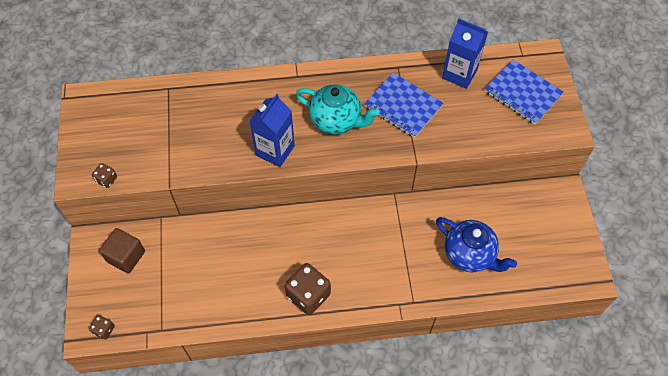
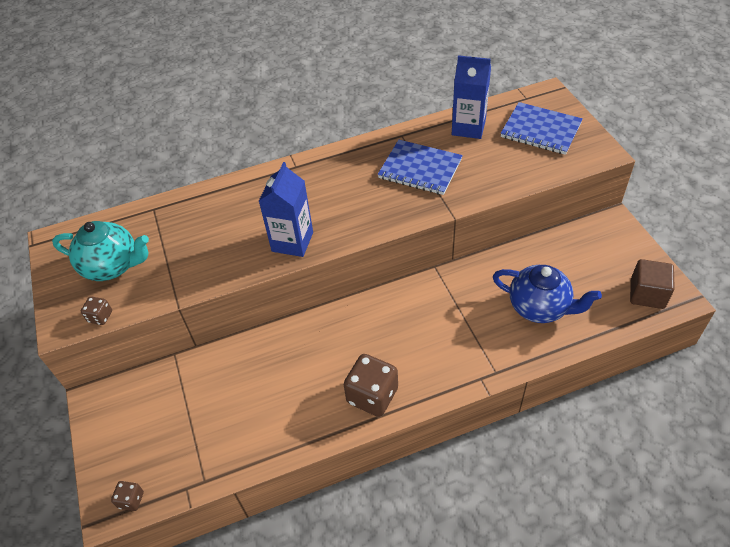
camera: 10 degrees left, 10 degrees down
brown cube [99,228,145,273] -> brown cube moved to [630,259,675,309]
turquoise teapot [296,84,380,135] -> turquoise teapot moved to [52,221,149,281]

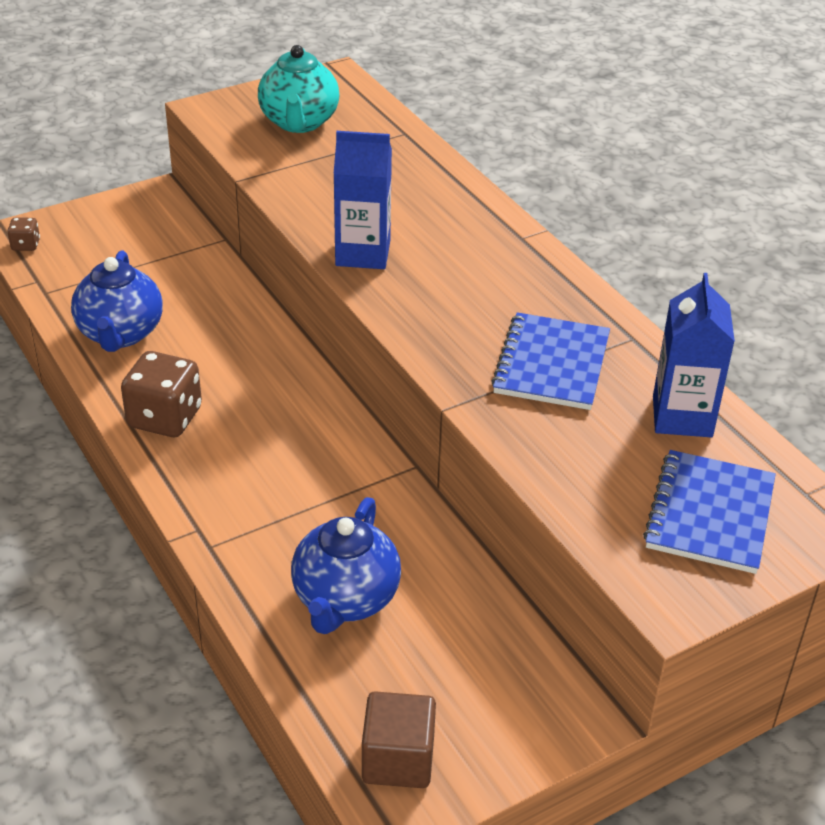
camera: 75 degrees right, 10 degrees down
brown dice [81,297,112,325] -> none
none -> blue teapot [71,250,163,352]

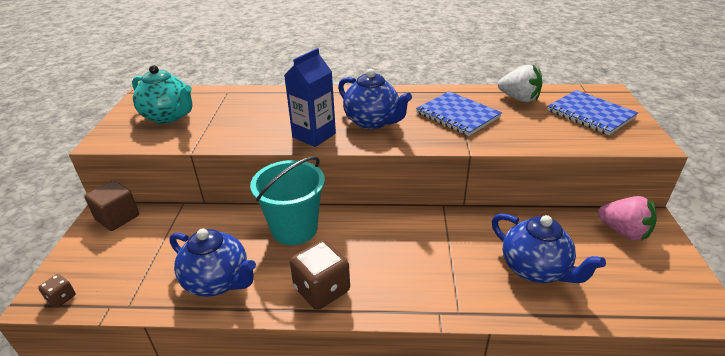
camera: 55 degrees left, 5 degrees down
brown cube [362,691,436,788] -> brown cube moved to [84,180,139,231]
blue carton [653,273,735,438] -> white strawberry [498,65,542,102]
none -> turquoise bucket [250,156,325,245]
none -> blue teapot [338,69,412,129]
none -> pink strawberry [598,196,657,241]

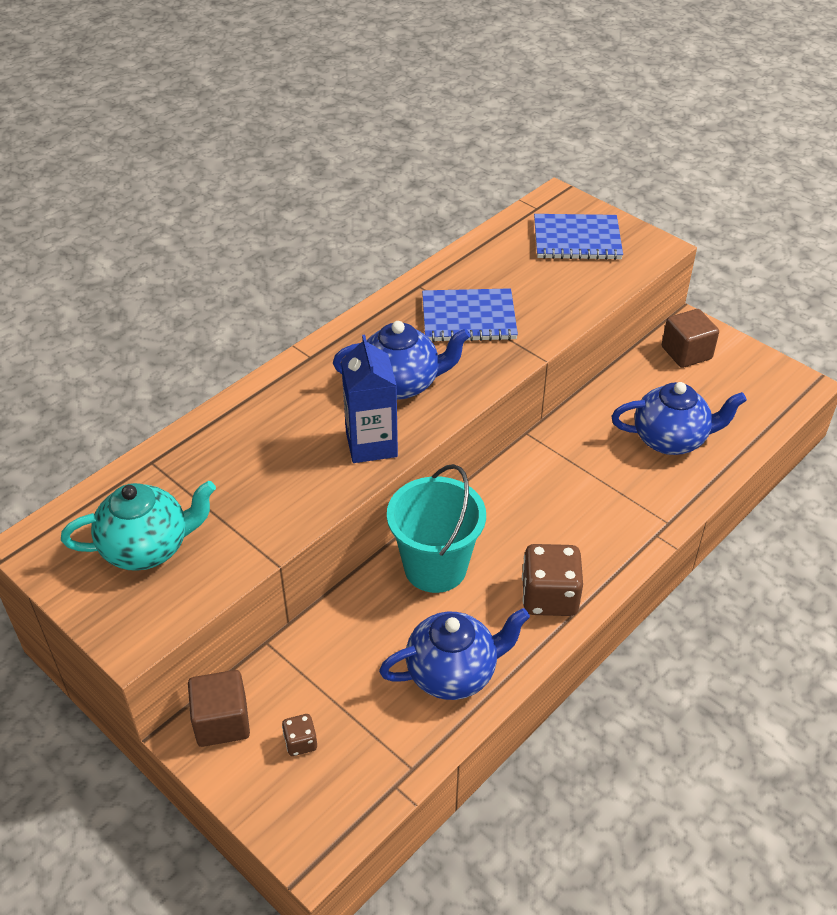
camera: 50 degrees left, 10 degrees up
brown dice [38,274,76,308] -> brown dice moved to [282,714,317,756]
white strawberry [498,65,542,102] -> none
pink strawberry [598,196,657,241] -> brown cube [662,309,719,368]

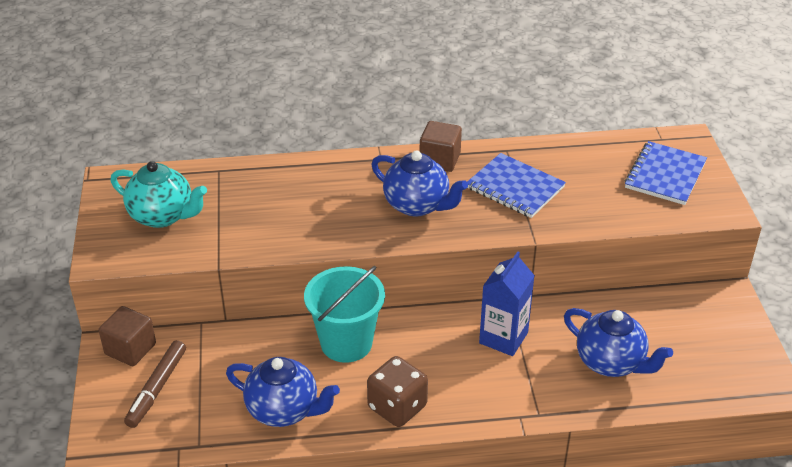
camera: 40 degrees right, 5 degrees down
brown dice [282,714,317,756] -> brown marker [124,340,186,428]
blue carton [341,335,398,463] -> blue carton moved to [479,252,535,356]
blue notebook [534,214,623,260] -> blue notebook turned 75 degrees clockwise [625,141,707,205]
brown cube [662,309,719,368] -> brown cube moved to [420,121,462,172]

